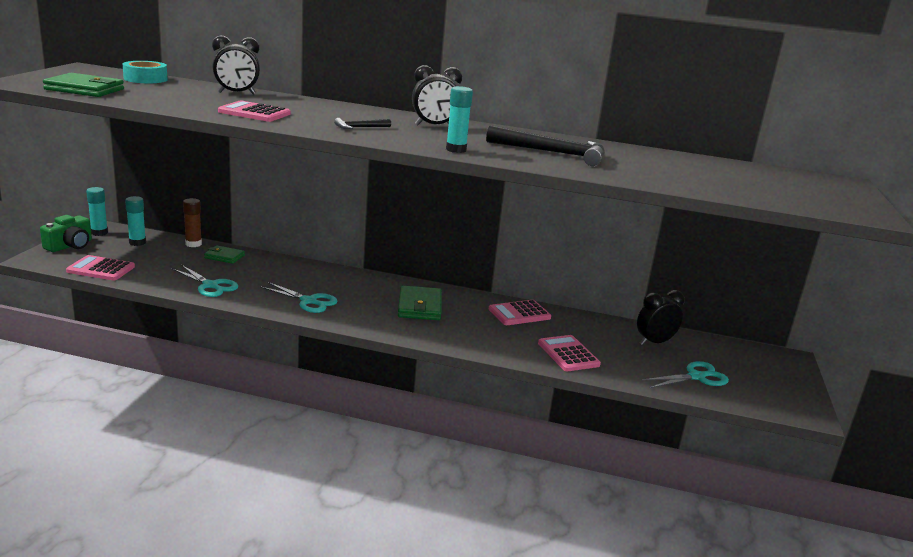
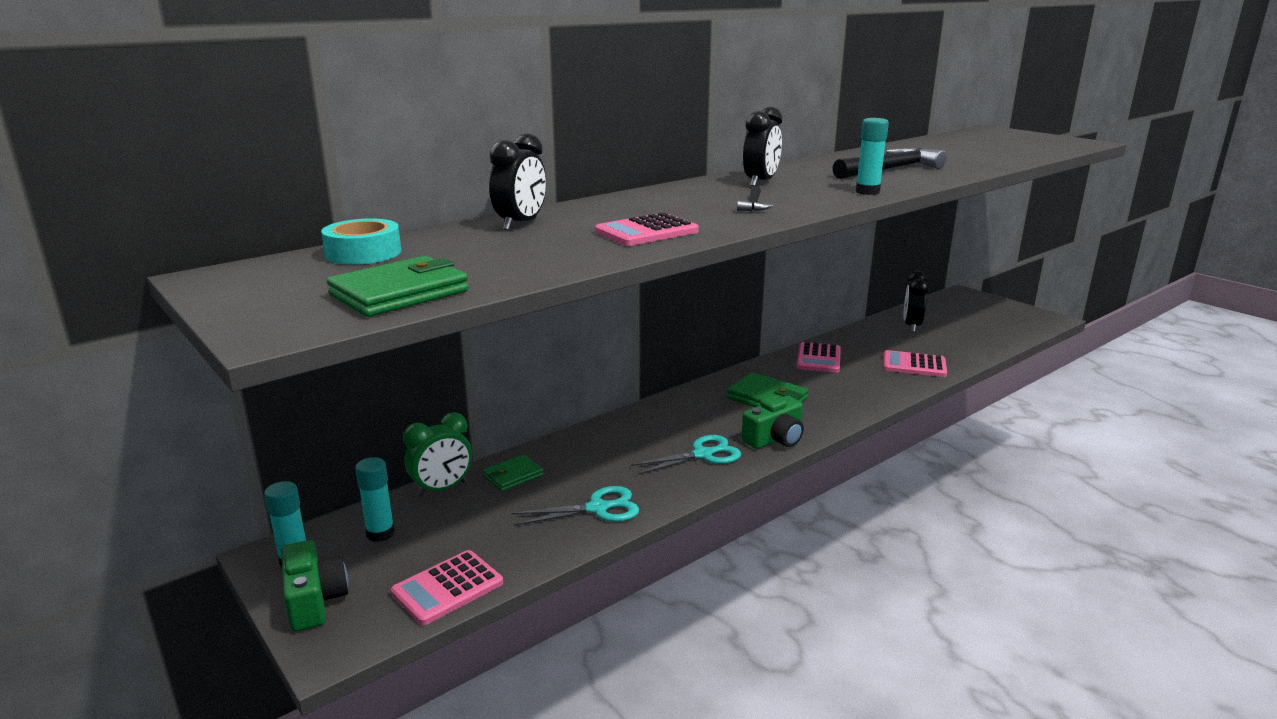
camera: 50 degrees left, 0 degrees up
brown glue stick [183,198,202,247] -> green clock [403,412,472,497]
turquoise scissors [642,361,729,388] -> none
none -> green camera [741,396,804,449]

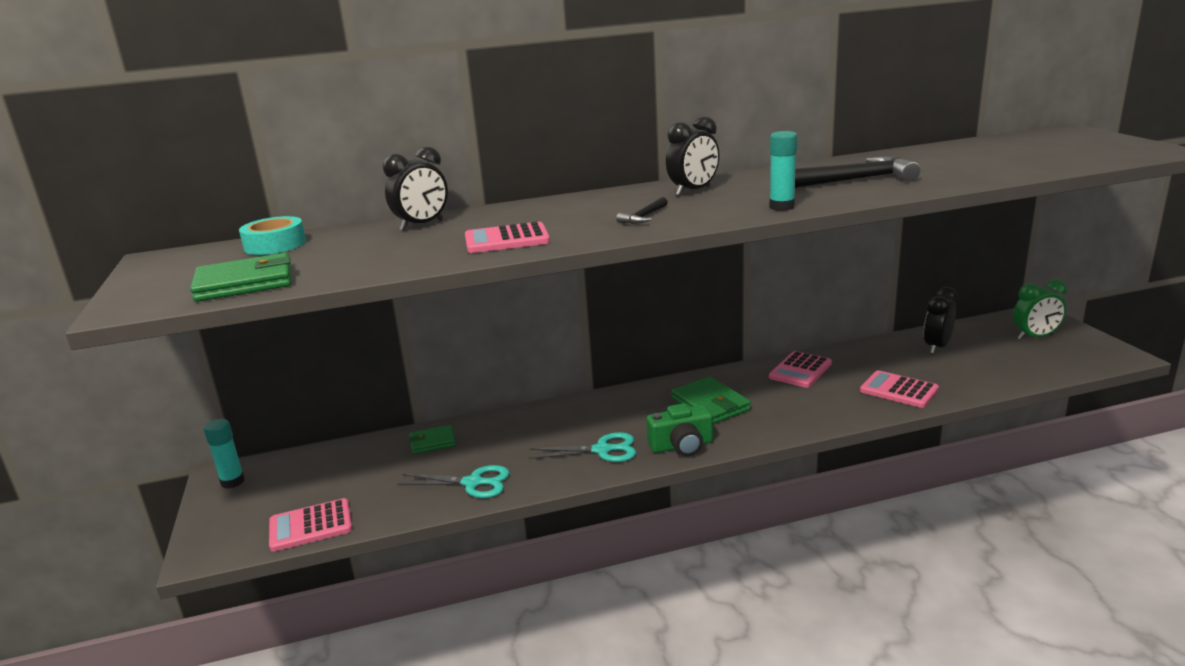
camera: 25 degrees right, 0 degrees up
green camera [281,540,349,632] -> none
turquoise glue stick [355,457,395,542] -> none
green clock [403,412,472,497] -> green clock moved to [1013,280,1067,340]

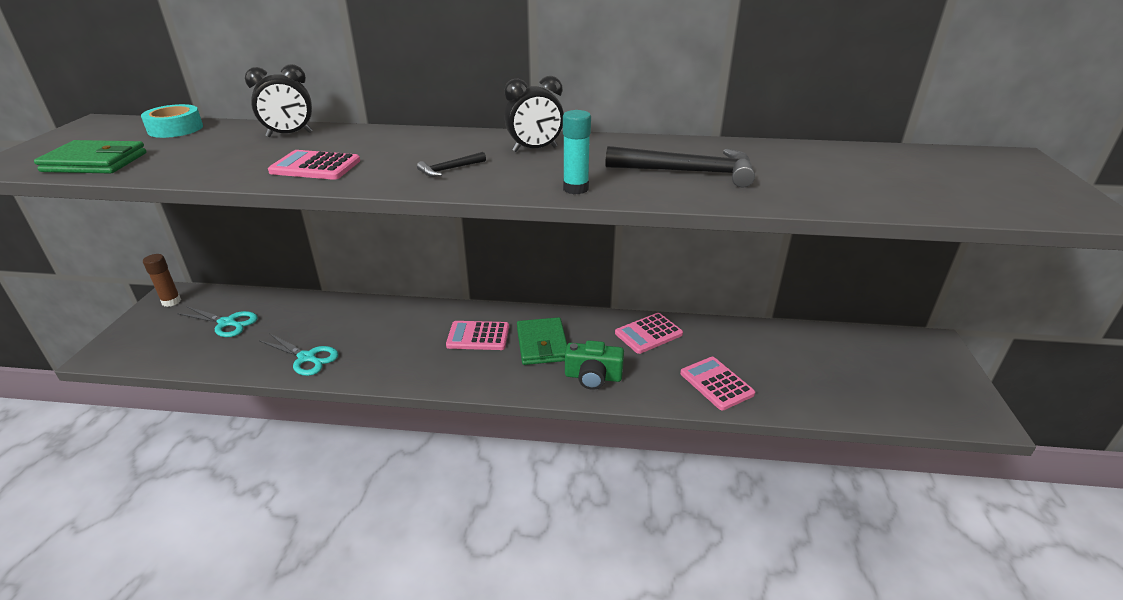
camera: 20 degrees right, 10 degrees up
turquoise glue stick [204,419,245,489] -> brown glue stick [143,254,181,307]
pink calculator [269,498,352,552] -> pink calculator moved to [446,321,509,350]
green wallet [408,425,456,454] -> none
turquoise scissors [529,432,636,462] -> turquoise scissors moved to [177,306,258,337]
green camera [646,403,713,456] -> green camera moved to [565,340,624,390]
black clock [924,287,957,354] -> none
green clock [1013,280,1067,340] -> none

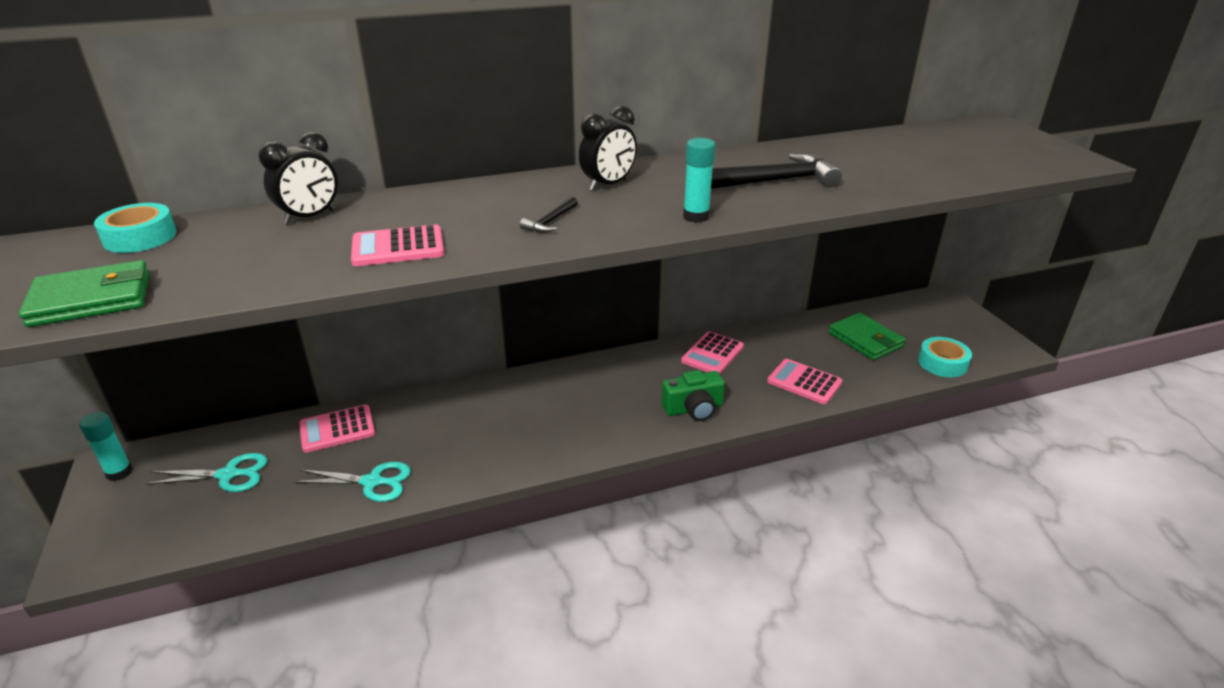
camera: 25 degrees left, 0 degrees up
brown glue stick [143,254,181,307] -> turquoise glue stick [79,412,133,481]
pink calculator [446,321,509,350] -> pink calculator moved to [299,405,375,453]
green wallet [517,317,567,365] -> green wallet moved to [828,313,906,360]
none -> turquoise tape [918,337,972,377]

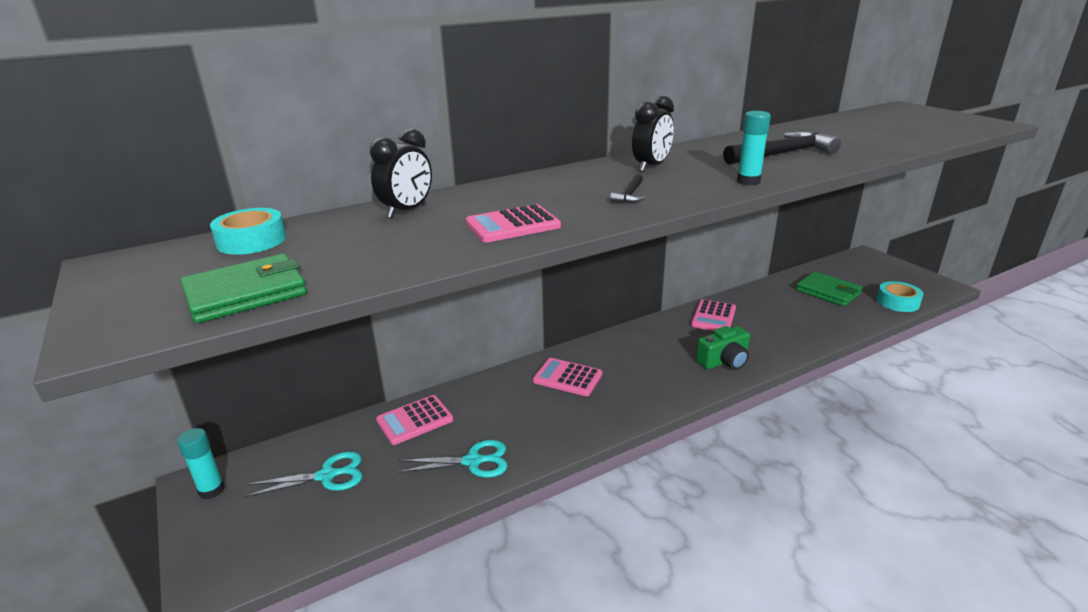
camera: 10 degrees left, 5 degrees down
pink calculator [767,359,842,404] -> pink calculator moved to [533,358,602,396]

